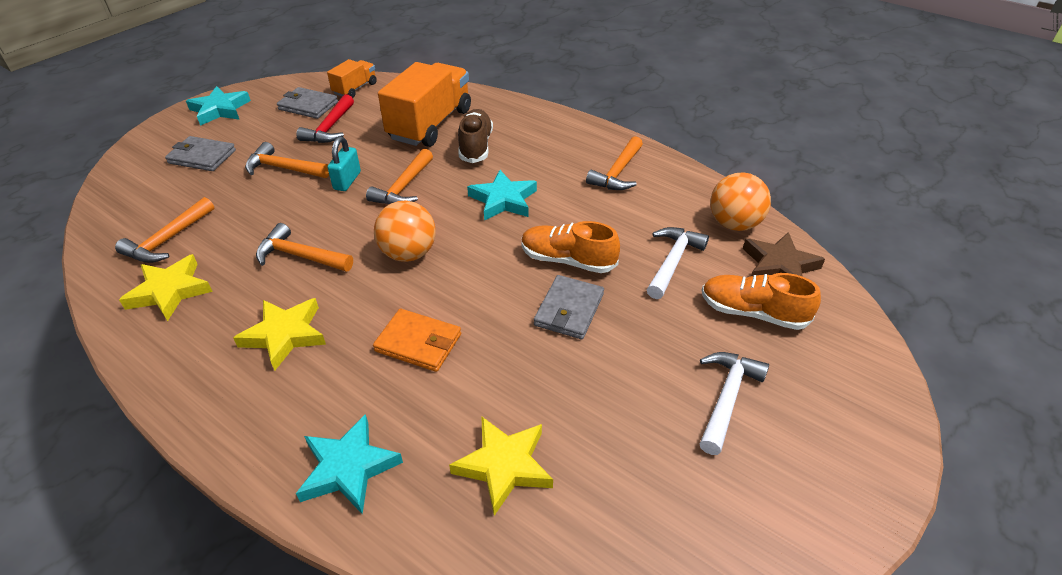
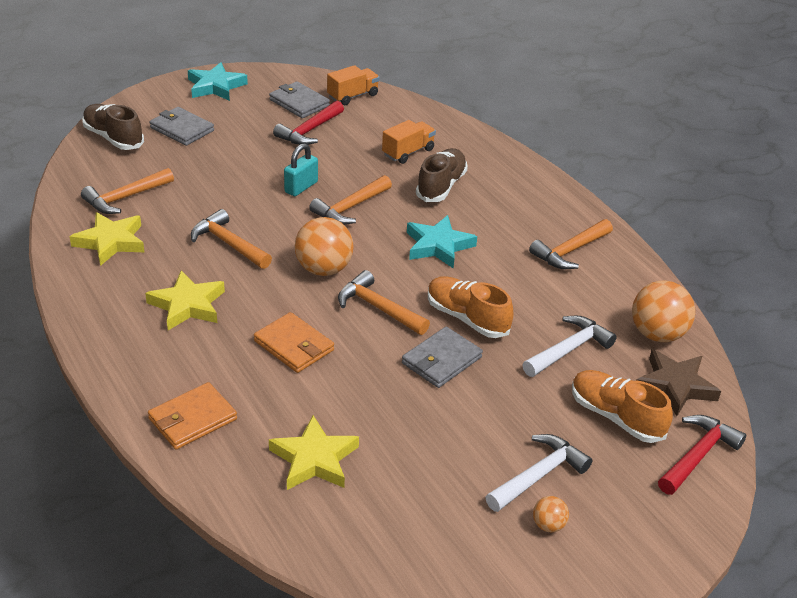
camera: 20 degrees right, 5 degrees down
orange hammer [245,142,329,178] -> orange hammer moved to [338,270,430,335]
turquoise star [296,414,403,514] -> orange wallet [148,382,237,449]
orange truck [378,62,471,147] -> orange truck [382,120,436,164], size x0.51
none -> brown shoe [82,104,144,150]
none -> orange ball [533,496,569,532]
none -> red hammer [658,415,746,495]

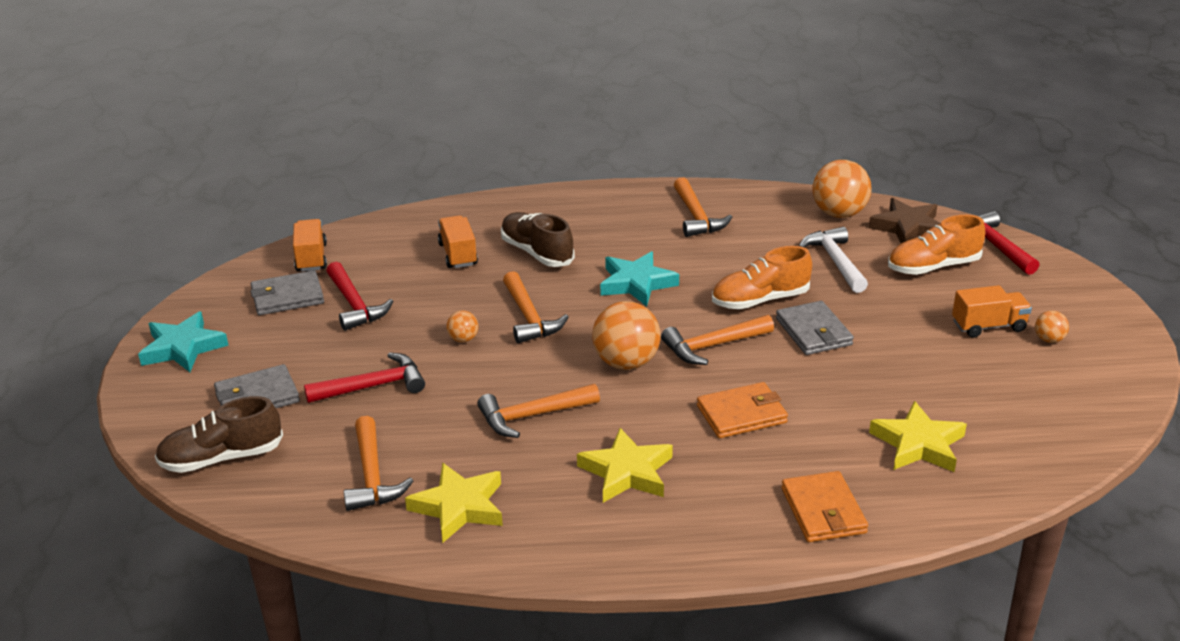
camera: 60 degrees left, 5 degrees down
turquoise padlock [284,143,318,196] -> orange ball [446,310,479,343]
white hammer [486,434,592,512] -> orange truck [952,285,1032,338]
none -> red hammer [304,352,425,403]

